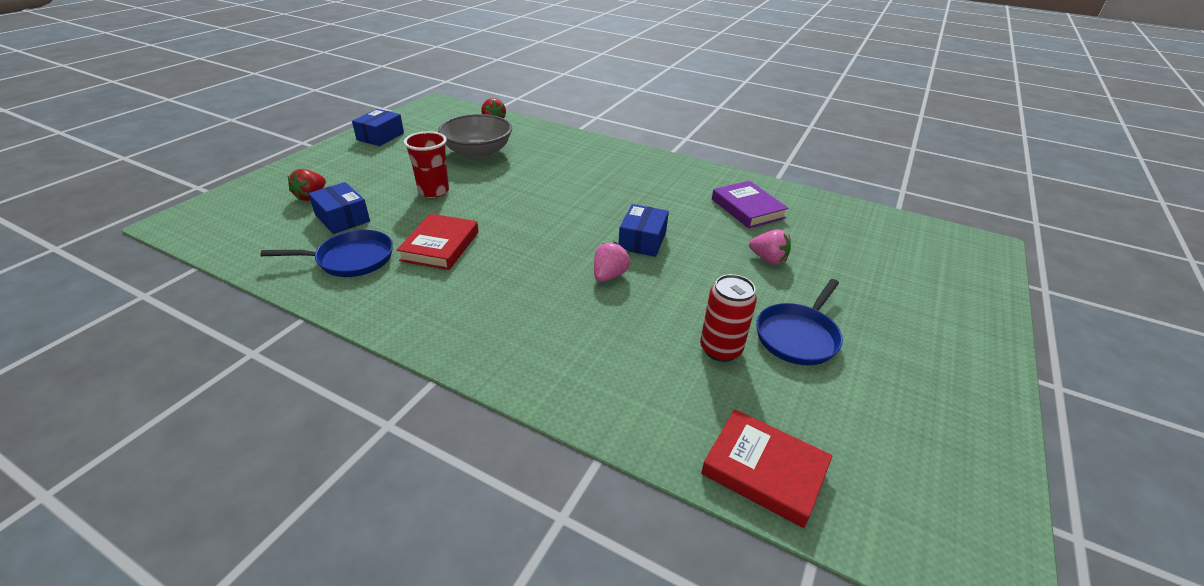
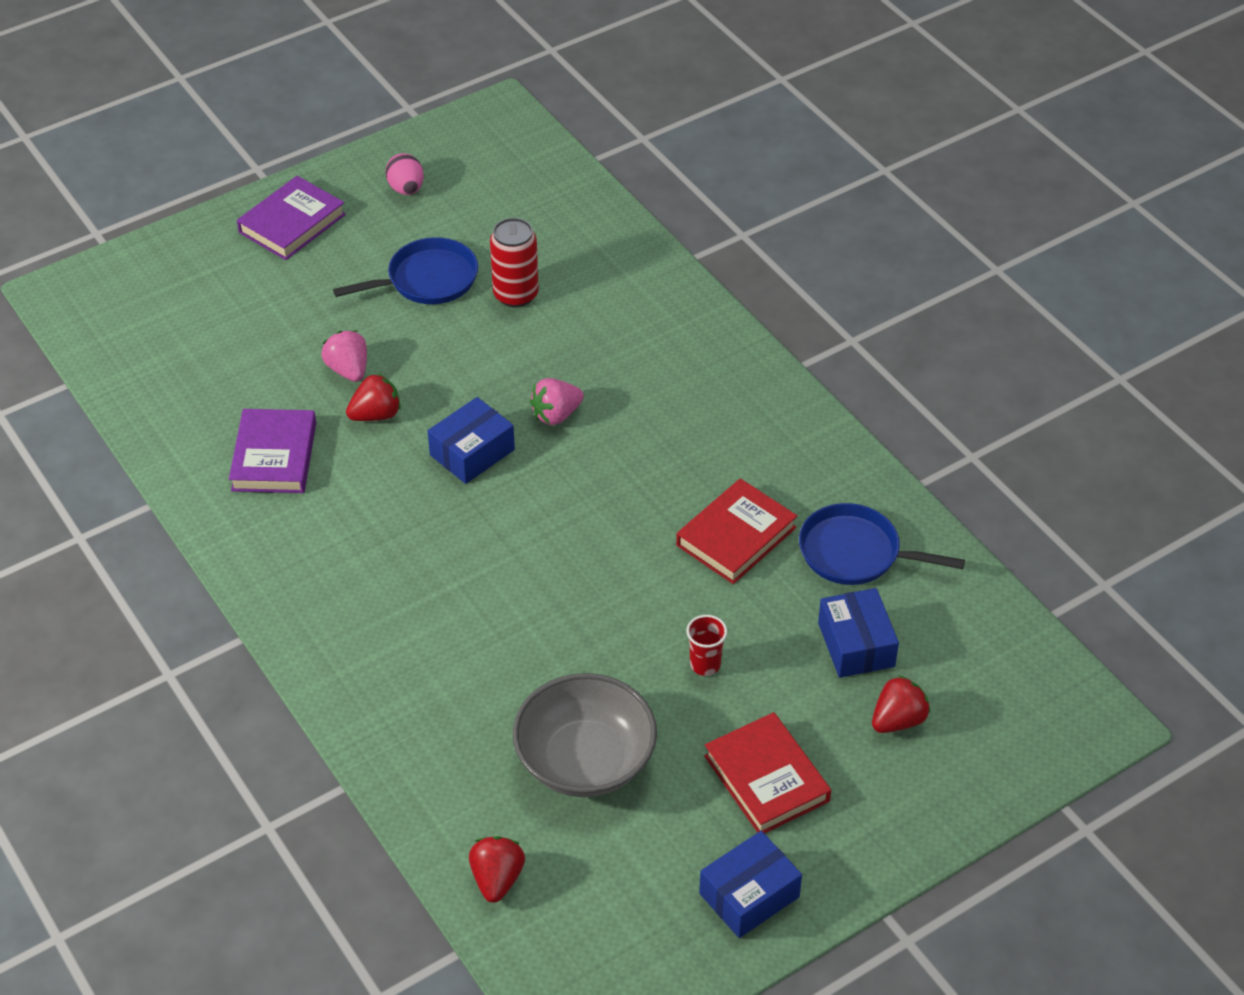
camera: 150 degrees left, 10 degrees up
red cup [404,131,449,198] -> red cup [686,615,727,676], size x0.59
red book [701,409,833,528] -> red book moved to [704,712,831,834]
none -> purple book [237,176,346,260]
none -> red strawberry [346,373,401,421]
none -> pink egg [386,153,424,195]

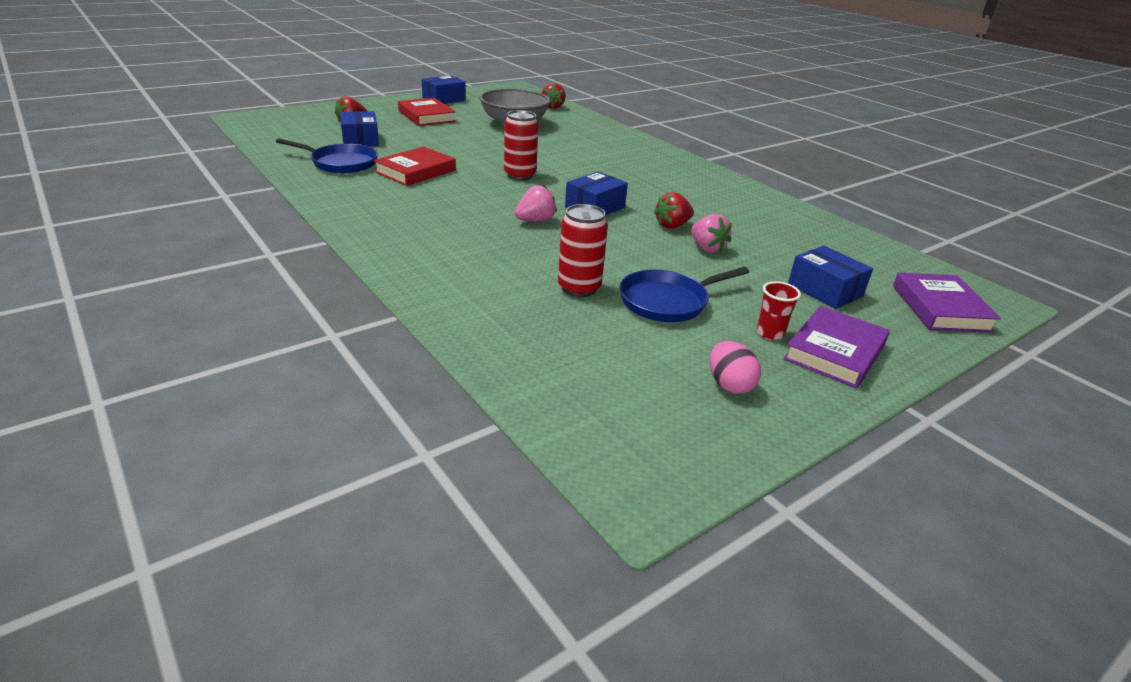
camera: 175 degrees right, 15 degrees down
purple book [229,409,316,493] -> purple book moved to [893,272,1001,333]
red cup [686,615,727,676] -> red cup moved to [757,281,801,340]
none -> red can [504,110,538,180]
none -> blue box [788,246,873,309]

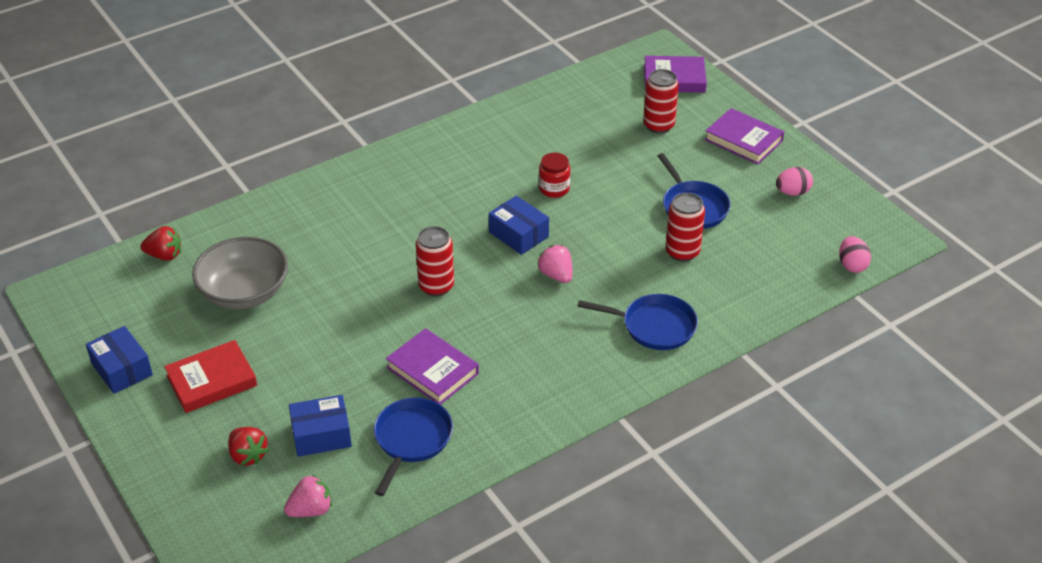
camera: 85 degrees left, 10 degrees up
red book [374,146,456,186] -> purple book [386,328,479,405]
red strawberry [654,192,694,229] -> red jar [539,153,570,198]
pink strawberry [691,214,732,253] -> pink strawberry moved to [284,474,332,517]
red cup [757,281,801,340] -> none
blue box [788,246,873,309] -> red can [643,69,679,134]
none -> blue pan [577,294,698,350]
none -> pink egg [839,236,871,273]

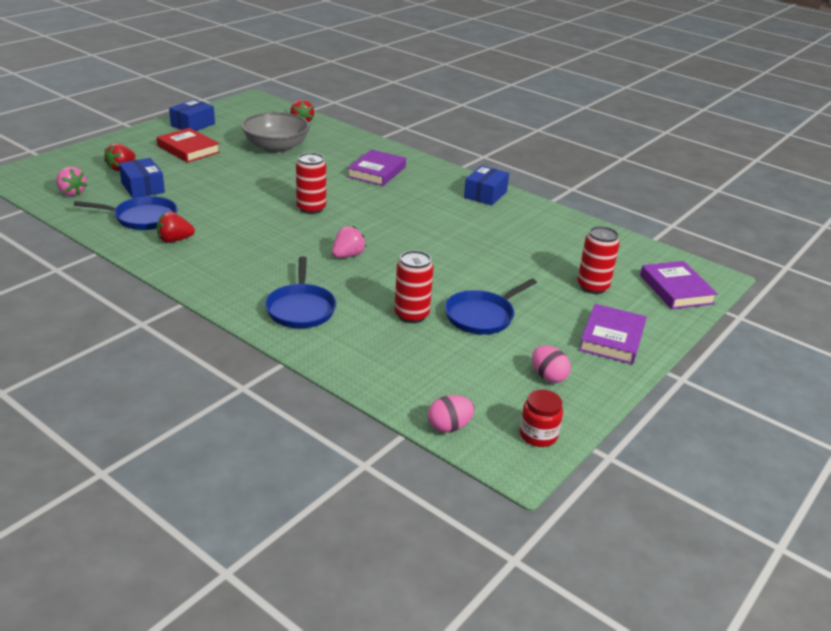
camera: 70 degrees right, 10 degrees down
purple book [386,328,479,405] -> purple book moved to [347,149,406,186]
blue box [489,196,549,255] -> blue box moved to [464,166,509,206]
red jar [539,153,570,198] -> red jar moved to [520,390,563,447]
none -> red strawberry [156,211,195,243]

